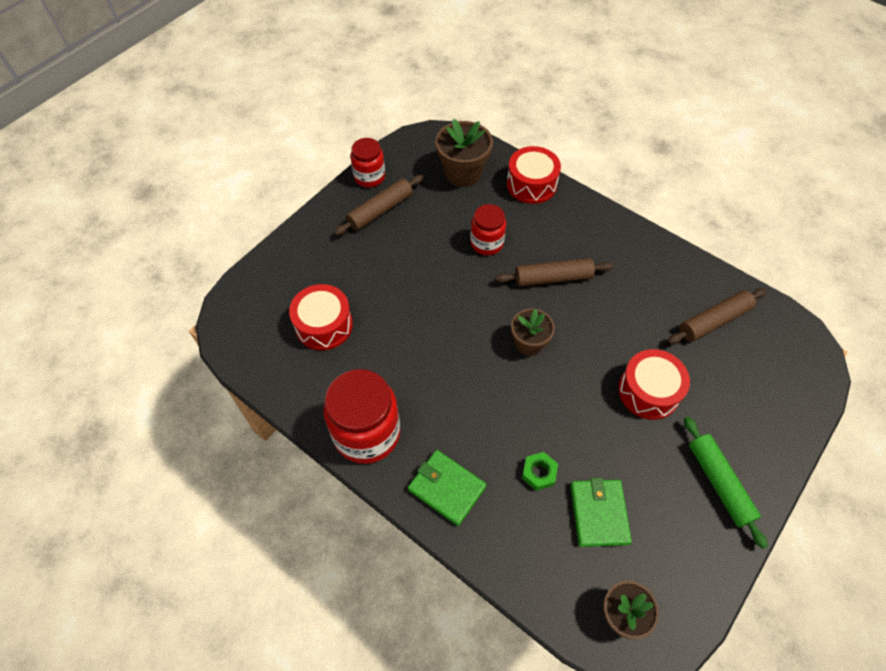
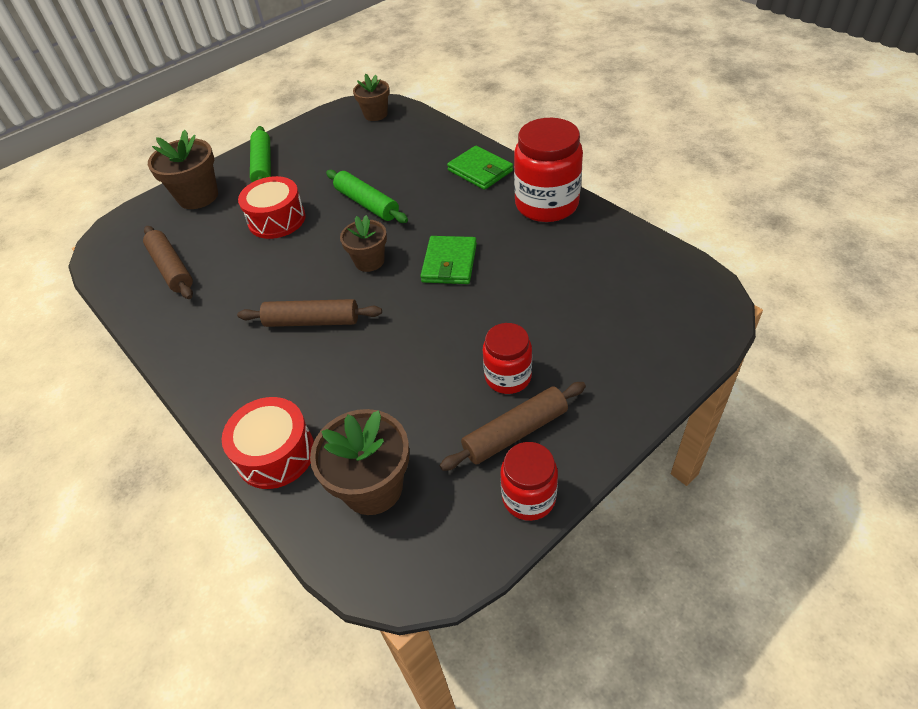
camera: 165 degrees left, 10 degrees down
red drum [289,284,353,350] -> none
red jar [470,204,506,255] -> red jar moved to [483,323,532,394]
green nut [522,452,558,491] -> none
green wallet [570,478,632,547] -> green wallet moved to [420,236,477,284]
brown rolling pin [667,288,767,344] -> brown rolling pin turned 75 degrees clockwise [143,226,193,299]
none -> brown flower pot [148,130,218,209]
none -> green rolling pin [326,170,408,223]

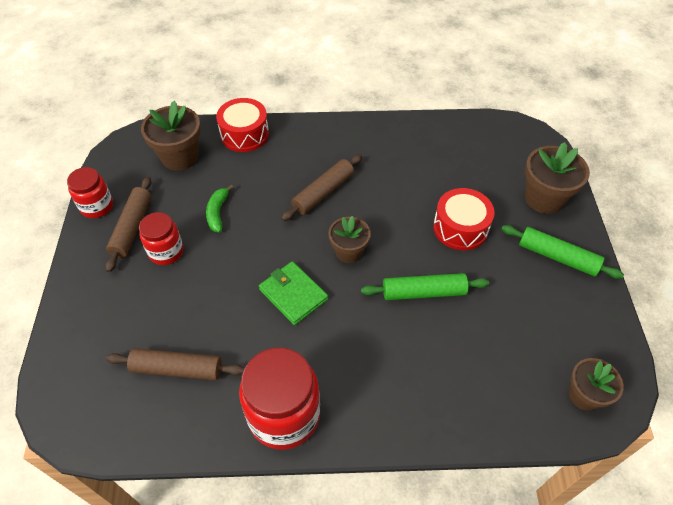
camera: 125 degrees right, 5 degrees up
brown rolling pin [143,226,193,299] -> brown rolling pin moved to [106,348,244,380]
green wallet [447,146,513,190] -> none
none -> green banana [206,184,234,232]

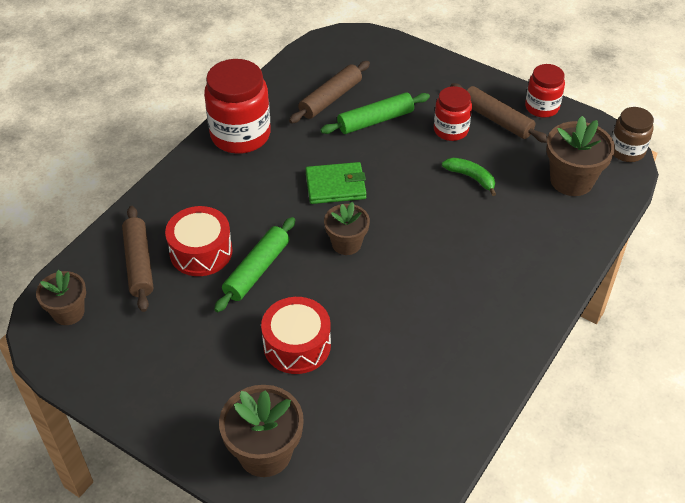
camera: 125 degrees right, 5 degrees down
red drum [216,98,269,152] -> red drum moved to [165,206,232,276]
brown rolling pin [281,154,362,221] -> brown rolling pin moved to [122,206,153,312]
green rolling pin [501,225,624,279] -> green rolling pin moved to [320,92,430,134]
none -> brown jar [612,107,654,162]

